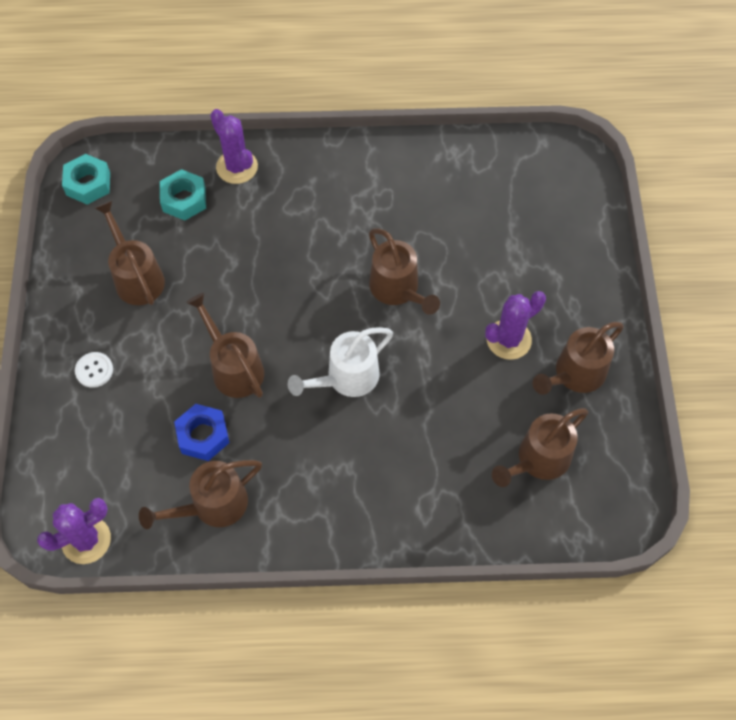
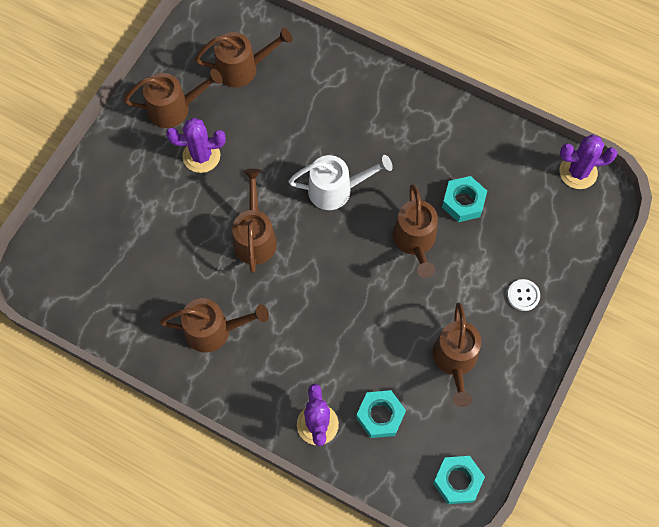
camera: 150 degrees left, 5 degrees up
brown watering can [139,460,262,529] -> brown watering can moved to [160,298,269,353]
blue nut [174,404,229,461] -> turquoise nut [442,176,487,222]

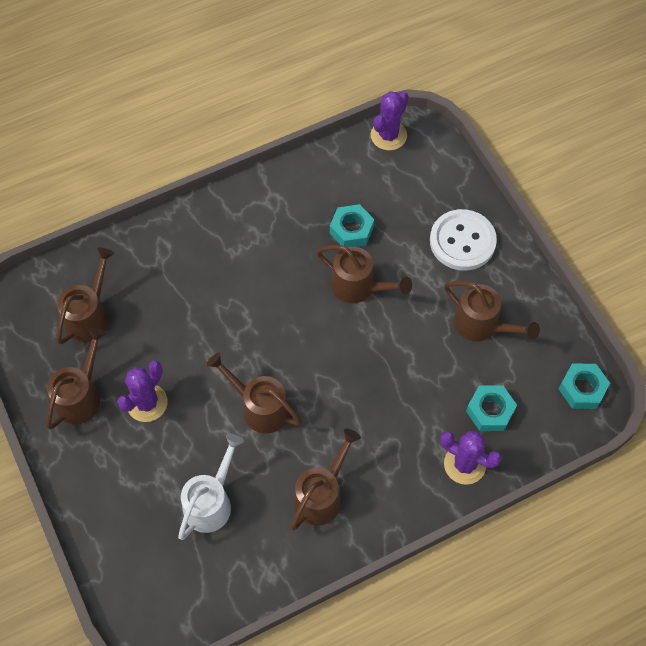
camera: 55 degrees left, 5 degrees down
white watering can [289,155,393,210] -> white watering can moved to [178,433,244,540]
white button [507,279,540,311] -> white button [430,209,497,271], size x2.12

